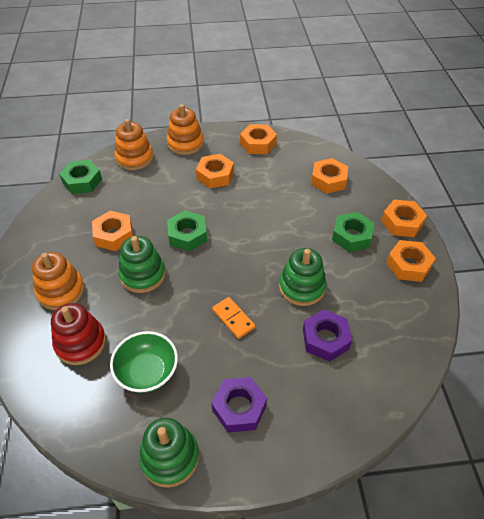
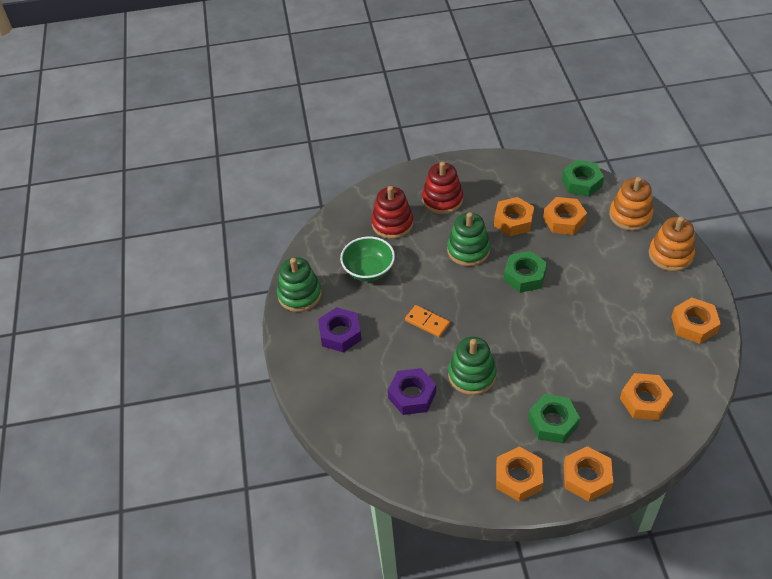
camera: 90 degrees right, 0 degrees up
orange stacking toy [32,252,85,310] -> red stacking toy [422,162,463,214]
orange nut [196,154,234,188] -> orange nut moved to [543,197,587,235]
orange domino [212,297,255,339] -> orange domino turned 75 degrees clockwise [405,305,450,337]

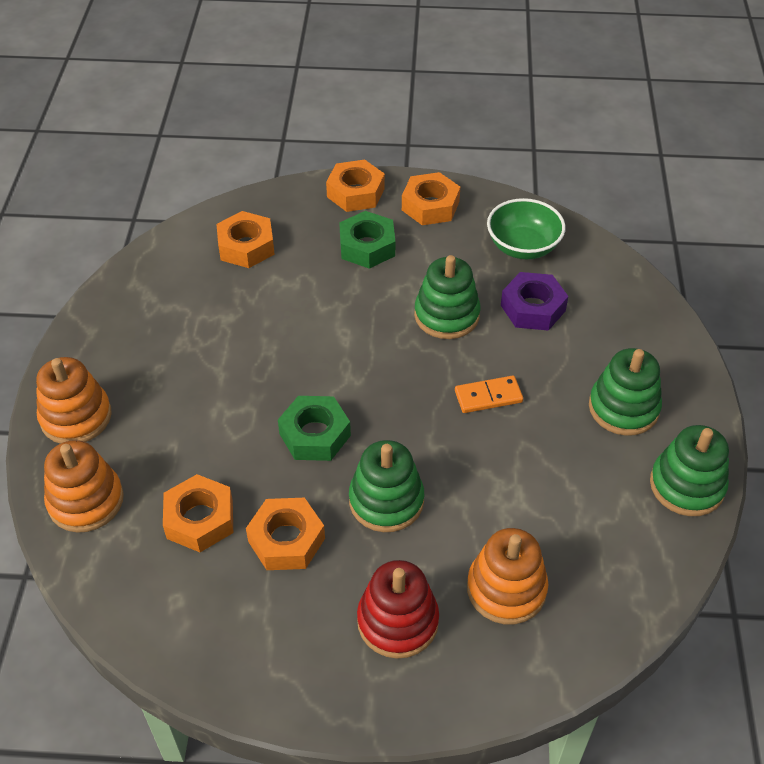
camera: 170 degrees left, 0 degrees up
purple nut [318,307,362,352] -> green stacking toy [589,348,662,436]
green bowl [340,236,395,282] -> green bowl moved to [487,198,566,259]
red stacking toy [371,186,413,239] -> orange stacking toy [467,528,549,624]
orange domino [405,305,450,337] -> orange domino turned 60 degrees counterclockwise [455,376,523,413]
green nut [562,160,604,197] -> none
orange nut [671,297,721,344] -> none

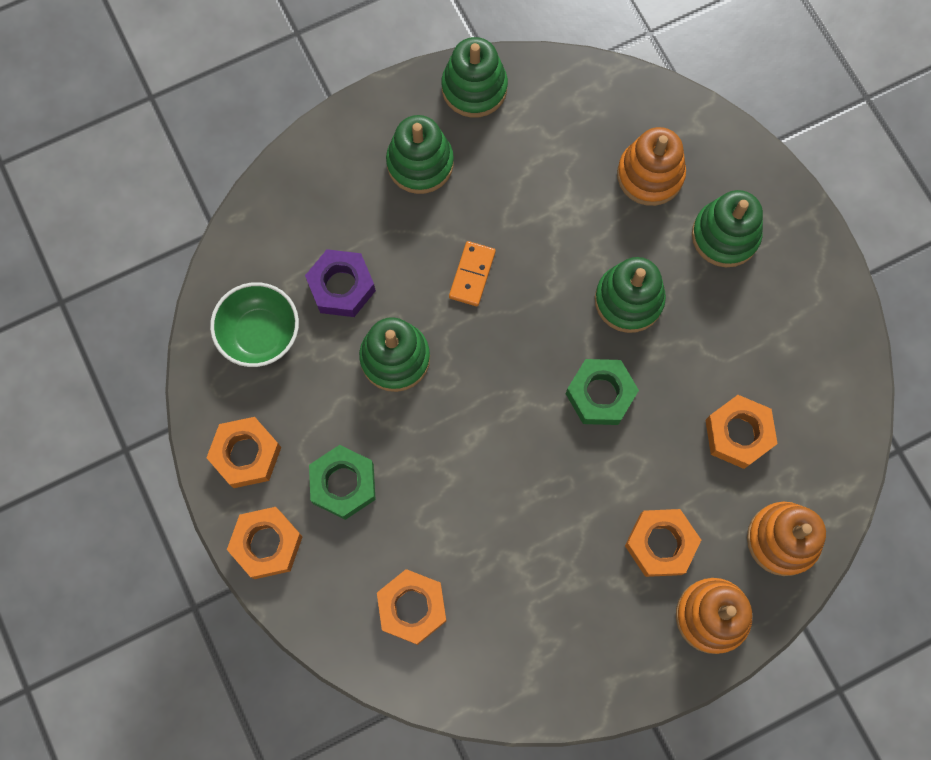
camera: 120 degrees left, 25 degrees up
orange nut [246,498,325,570] -> orange nut moved to [625,509,701,577]
red stacking toy [357,560,439,659] -> green stacking toy [692,190,763,267]
orange domino [455,376,523,413] -> orange domino turned 60 degrees clockwise [449,241,496,306]

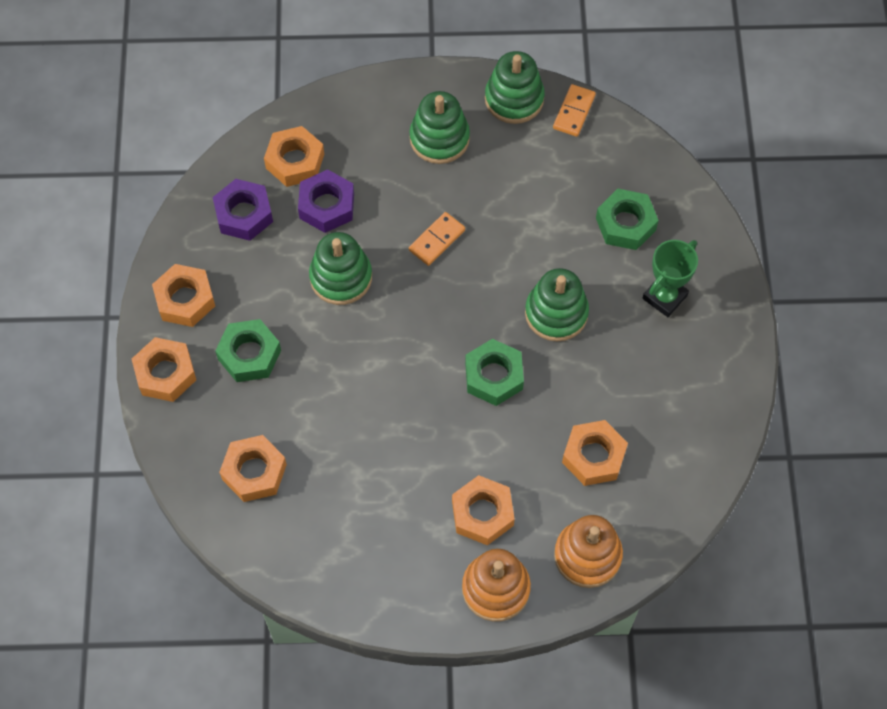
camera: 25 degrees right, 10 degrees down
green bowl [210,282,299,367] -> purple nut [213,179,273,241]
orange stacking toy [617,127,686,206] -> green nut [596,189,659,250]
green stacking toy [692,190,763,267] -> green trophy [642,240,698,317]
none -> orange nut [264,126,324,187]
none -> orange domino [553,84,596,137]

